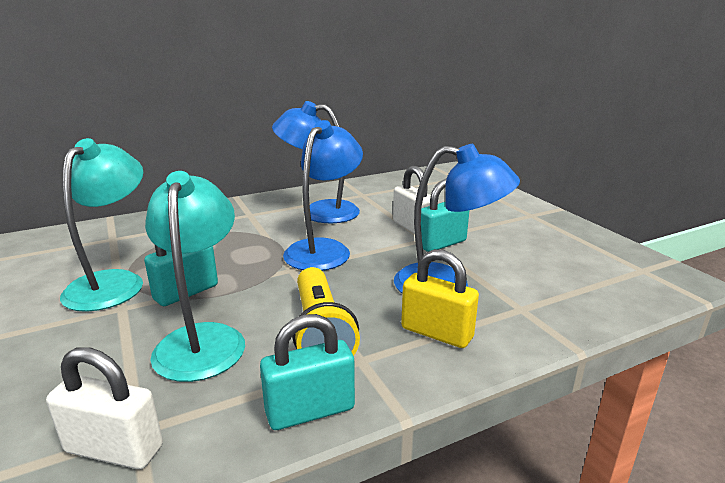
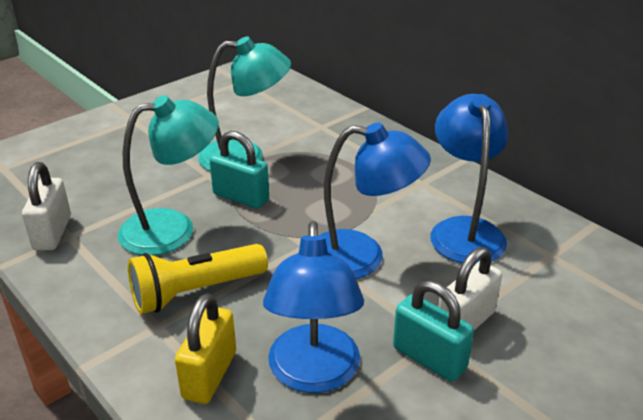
camera: 75 degrees right, 10 degrees up
turquoise padlock [260,314,355,430] -> none

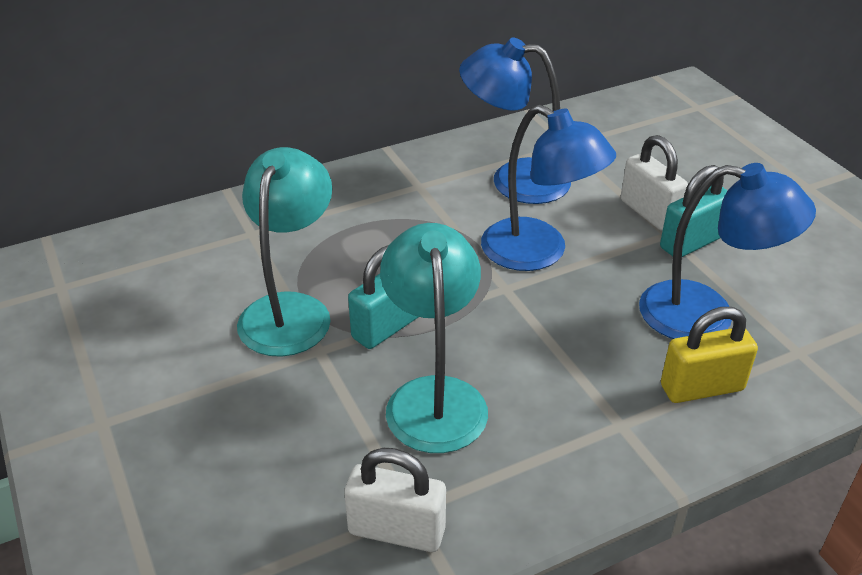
camera: 75 degrees left, 5 degrees up
yellow flashlight [128,244,268,314] -> none
yellow padlock [175,293,236,404] -> yellow padlock turned 45 degrees counterclockwise [661,307,758,403]
blue lamp [321,122,431,279] -> blue lamp turned 105 degrees clockwise [481,105,616,271]

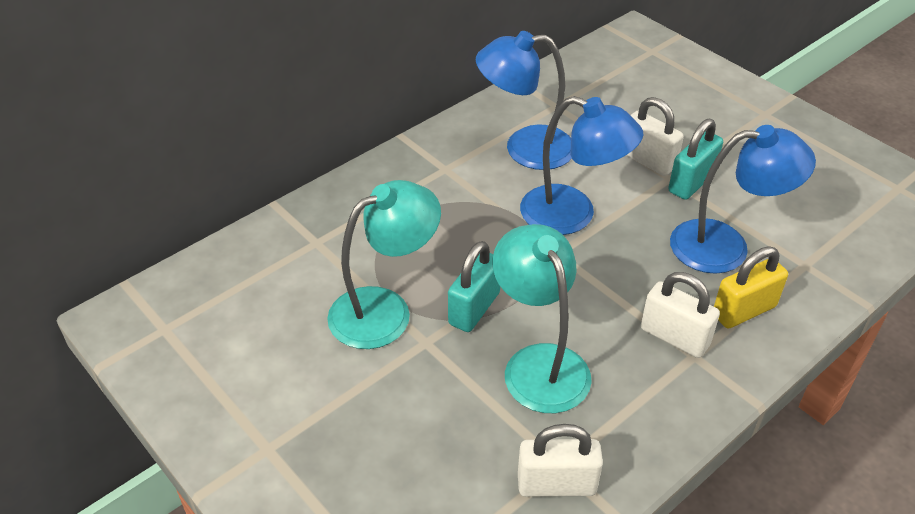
camera: 15 degrees left, 5 degrees up
turquoise lamp [237,147,332,357] -> turquoise lamp turned 60 degrees clockwise [327,180,441,349]
none -> white padlock [641,272,720,358]

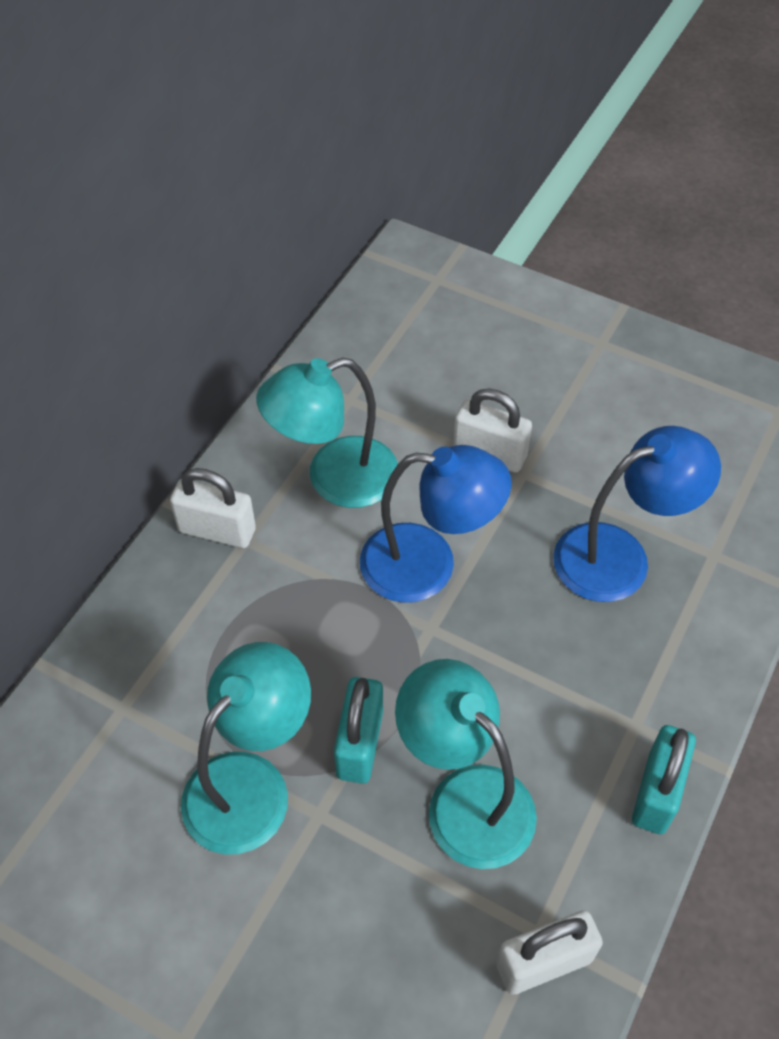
camera: 20 degrees left, 10 degrees up
blue lamp [476,31,572,170] -> turquoise lamp [256,358,398,508]
white padlock [641,272,720,358] -> white padlock moved to [170,468,256,548]
turquoise padlock [668,119,723,200] -> turquoise padlock moved to [632,725,696,834]
yellow padlock [714,246,788,329] -> none

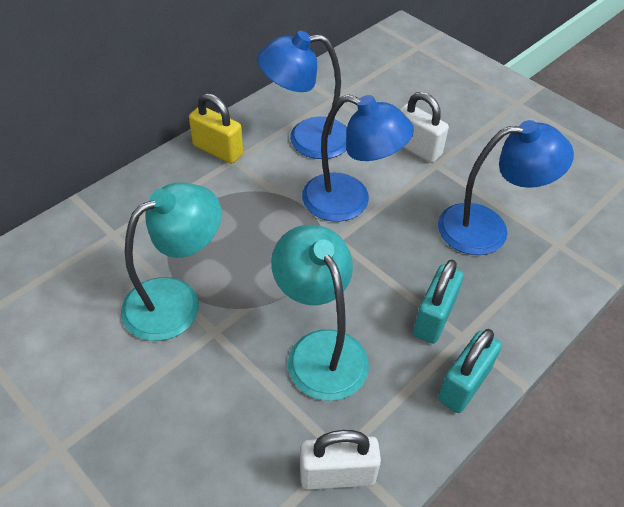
camera: 15 degrees right, 5 degrees down
white padlock [170,468,256,548] -> yellow padlock [189,93,243,164]
turquoise lamp [256,358,398,508] -> blue lamp [257,31,347,159]
turquoise padlock [334,677,383,784] -> turquoise padlock moved to [413,260,464,344]

